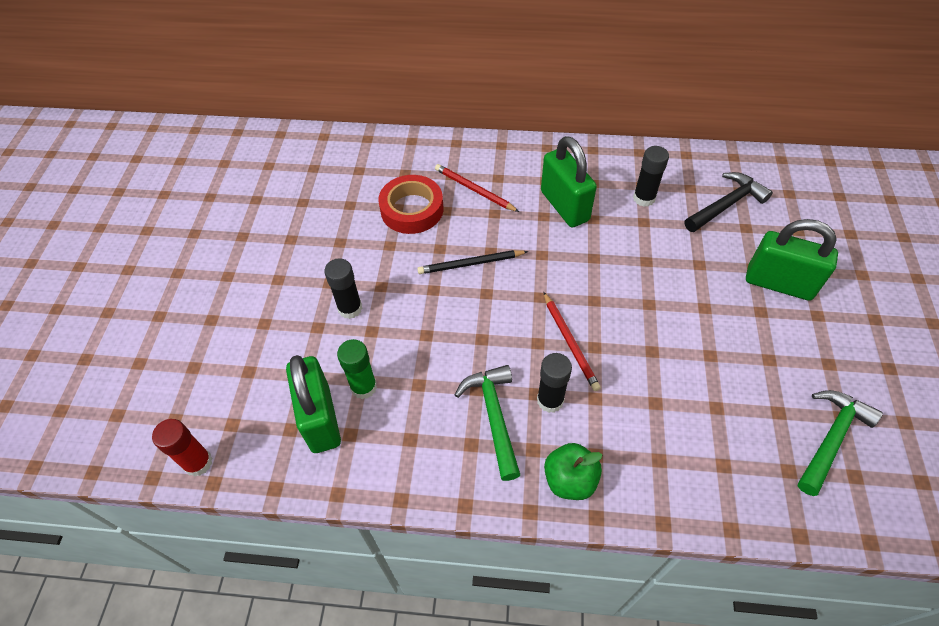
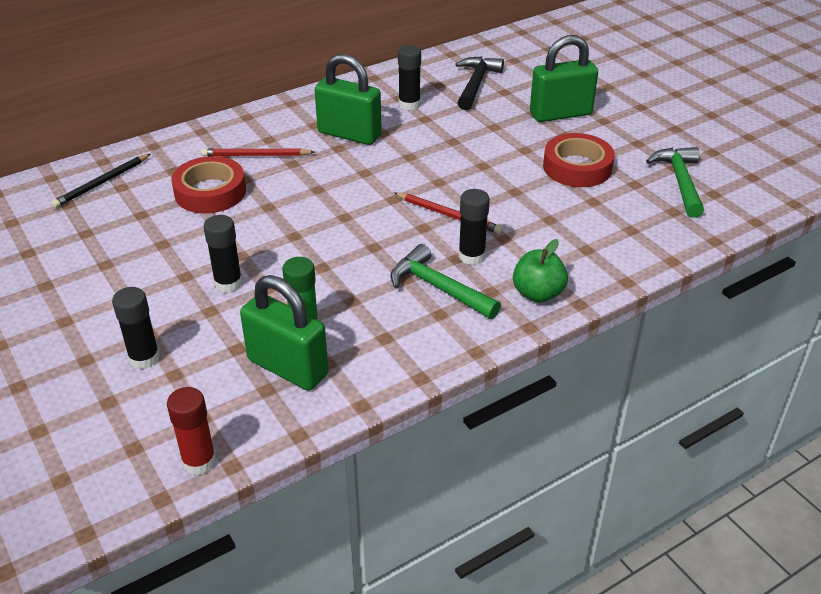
camera: 40 degrees left, 15 degrees down
black pencil [417,250,528,274] -> black pencil moved to [51,154,150,208]
none -> black glue stick [112,287,160,369]
none -> red tape [543,133,615,187]

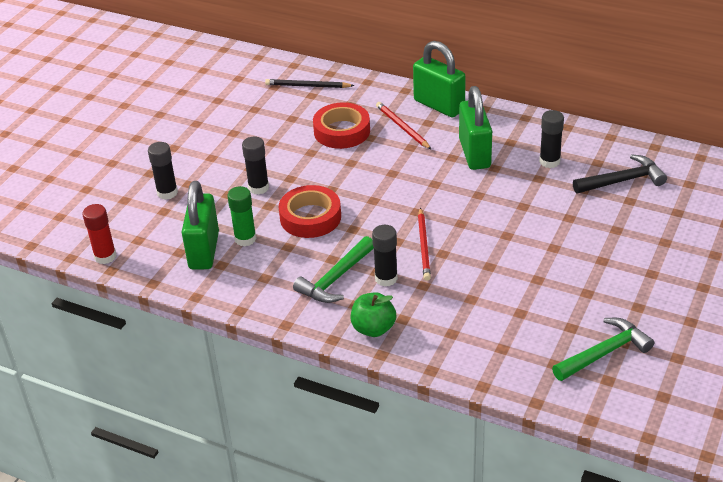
camera: 60 degrees right, 0 degrees up
green hammer [391,244,501,319] -> green hammer turned 150 degrees counterclockwise [293,236,374,303]
green padlock [530,35,598,122] -> green padlock moved to [413,41,466,117]
red tape [543,133,615,187] -> red tape moved to [279,185,341,238]

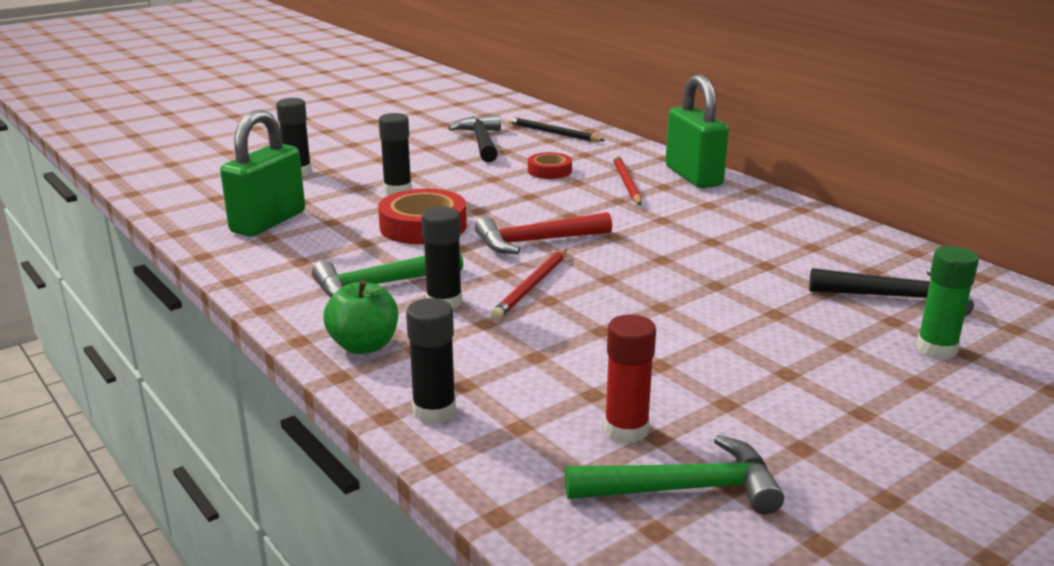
camera: 25 degrees right, 15 degrees down
red glue stick [82,204,116,264] -> red glue stick moved to [604,314,656,444]
green glue stick [227,186,257,246] -> green glue stick moved to [916,246,979,359]
red tape [313,102,370,149] -> red tape [528,152,572,179], size x0.58
green padlock [459,86,492,170] -> none
black glue stick [539,110,564,168] -> black glue stick moved to [406,298,456,423]
none -> black hammer [448,114,501,162]
none -> red hammer [475,212,612,254]

